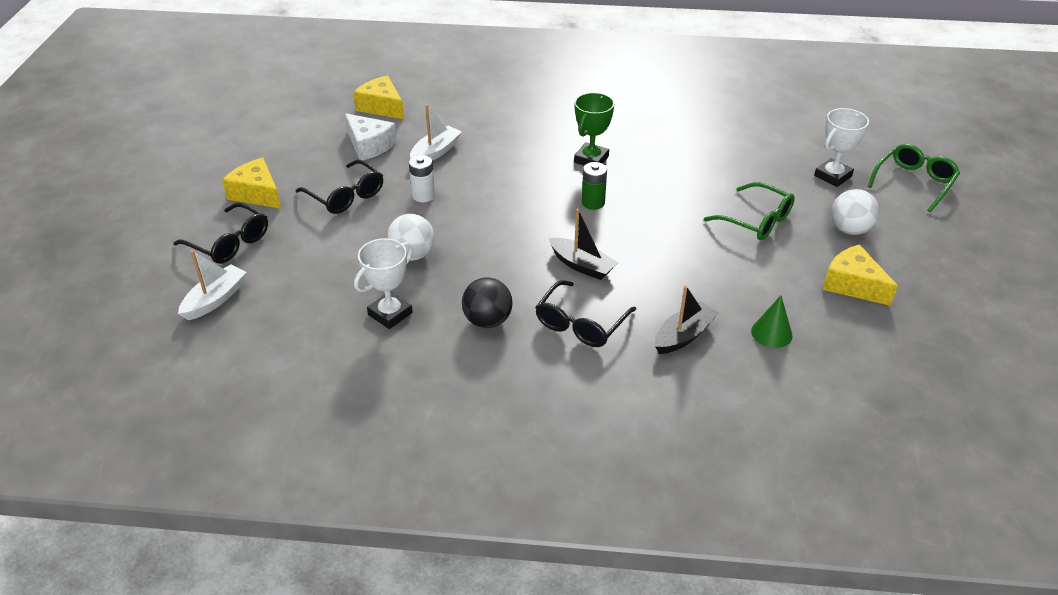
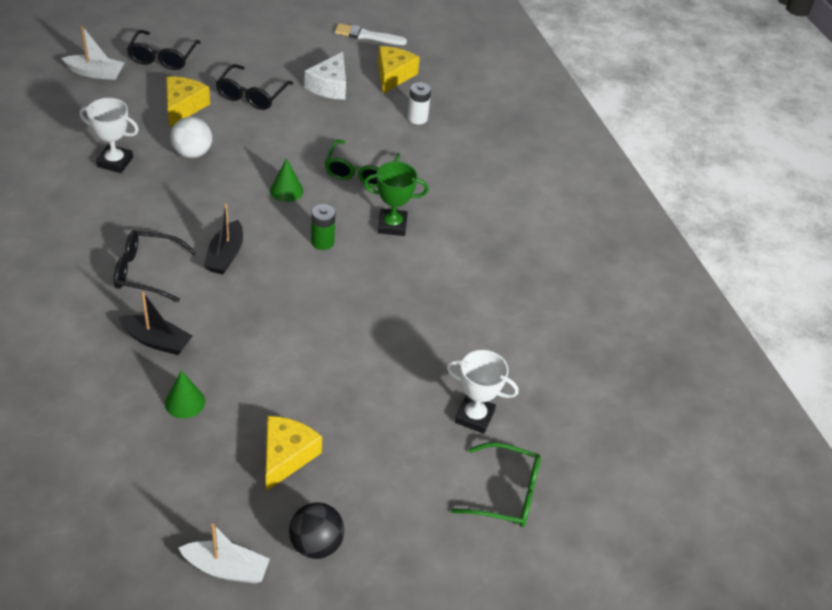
camera: 60 degrees right, 5 degrees up
yellow cheese [222,158,281,209] -> yellow cheese moved to [166,76,210,127]
white battery [409,155,435,202] -> white battery moved to [407,82,431,124]
white boat [410,105,462,161] -> white boat moved to [178,523,270,583]
black ball [462,277,512,328] -> black ball moved to [289,502,345,559]
green glasses [704,182,795,240] -> green glasses moved to [325,139,400,188]
white ball [831,189,879,235] -> none
none -> green cone [270,158,303,202]
none -> white brush [335,23,407,45]

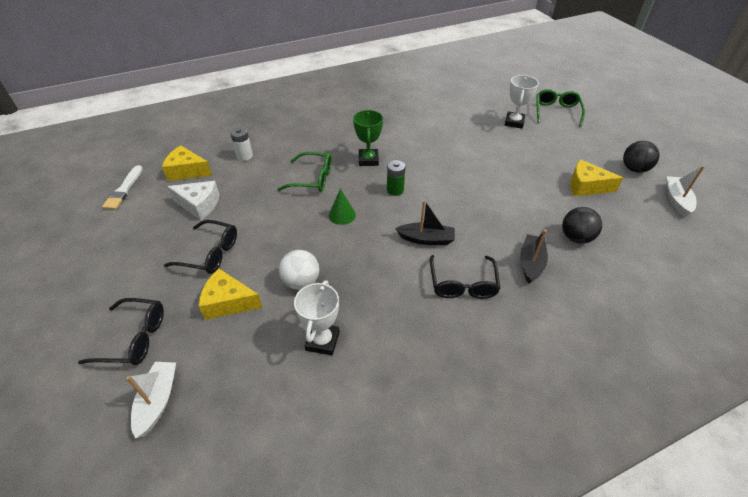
camera: 90 degrees left, 0 degrees up
green cone [165,370,205,419] -> black ball [562,207,602,244]

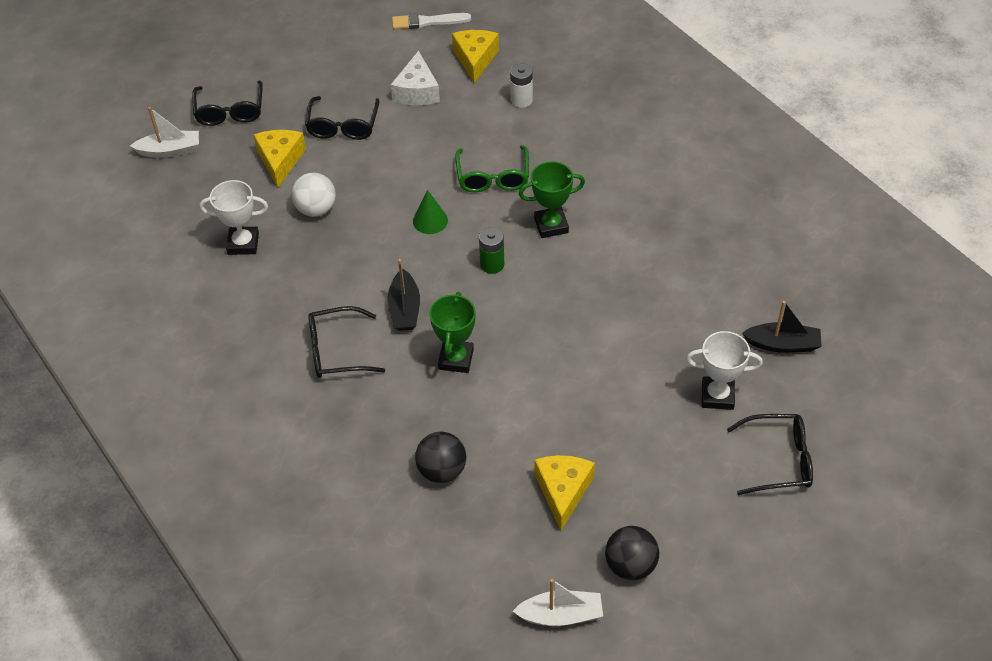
camera: 80 degrees right, 5 degrees up
black boat [520,230,548,284] -> black boat moved to [742,301,822,353]
green glasses [536,89,585,127] -> black glasses [727,414,813,495]
none -> green trophy [429,292,476,373]

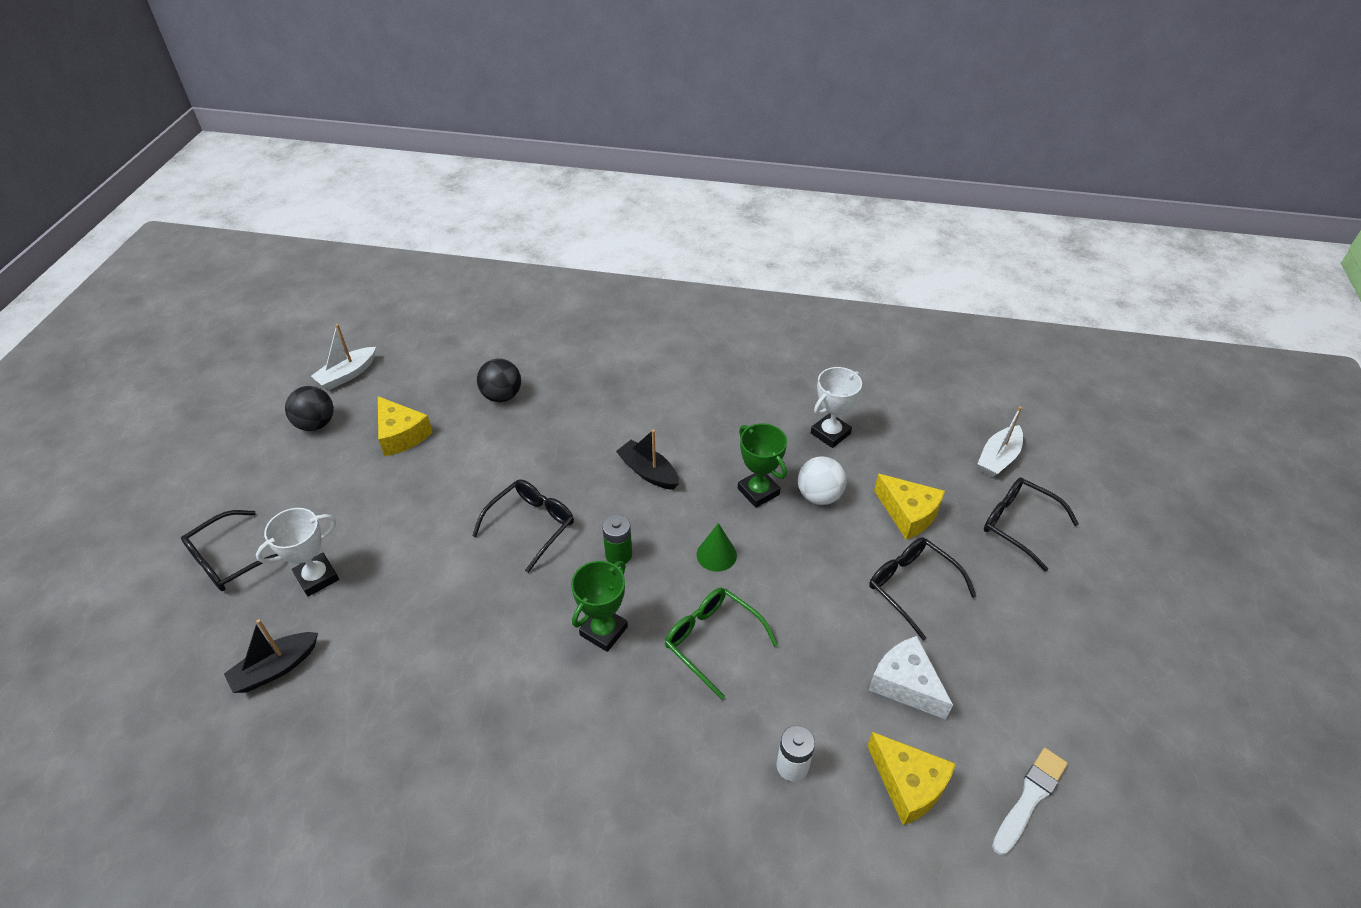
camera: 135 degrees right, 5 degrees down
black glasses [308,306,385,378] -> black glasses moved to [472,479,574,573]
green trophy [429,292,476,373] -> green trophy moved to [738,423,787,508]

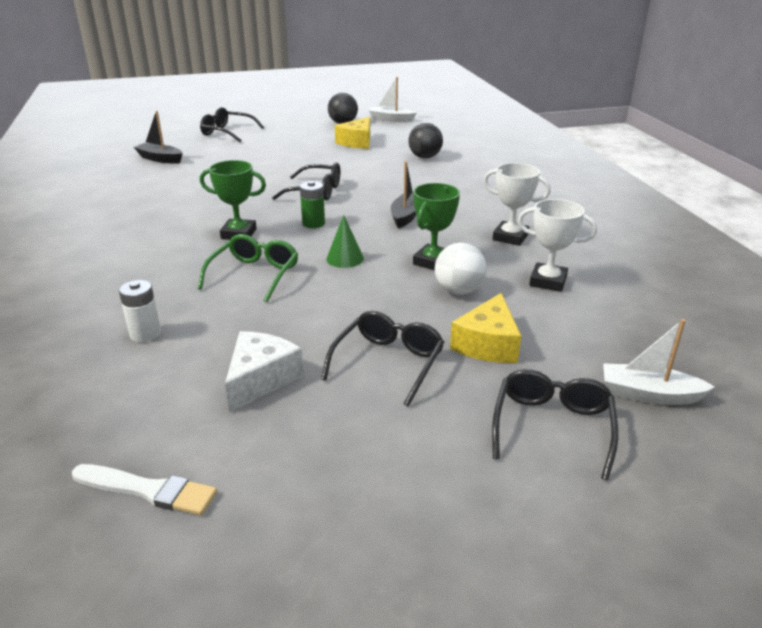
camera: 65 degrees right, 15 degrees down
white trophy [256,508,339,597] -> white trophy moved to [483,163,551,246]
yellow cheese [867,732,956,826] -> none

